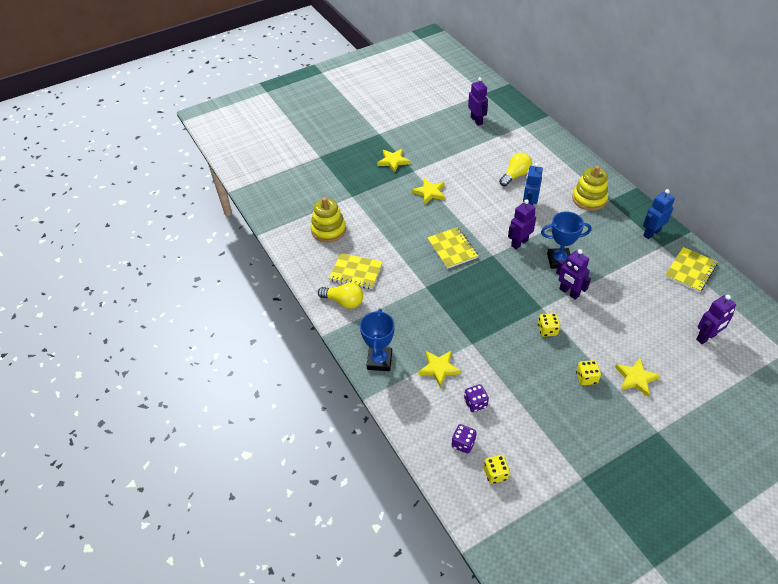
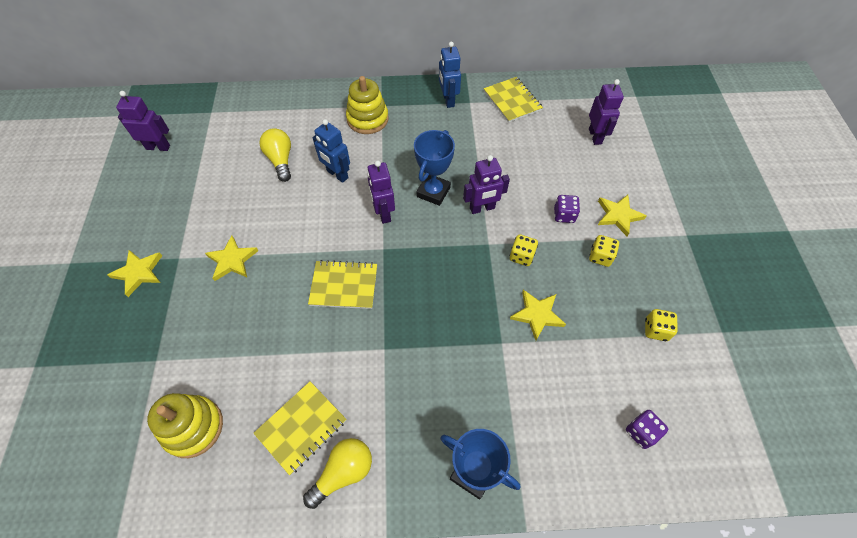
camera: 65 degrees left, 10 degrees up
yellow star [418,350,461,388] -> yellow star moved to [510,290,566,340]
purple dice [464,384,489,412] -> purple dice moved to [554,195,580,223]
yellow dice [484,455,510,484] -> yellow dice moved to [645,309,678,341]

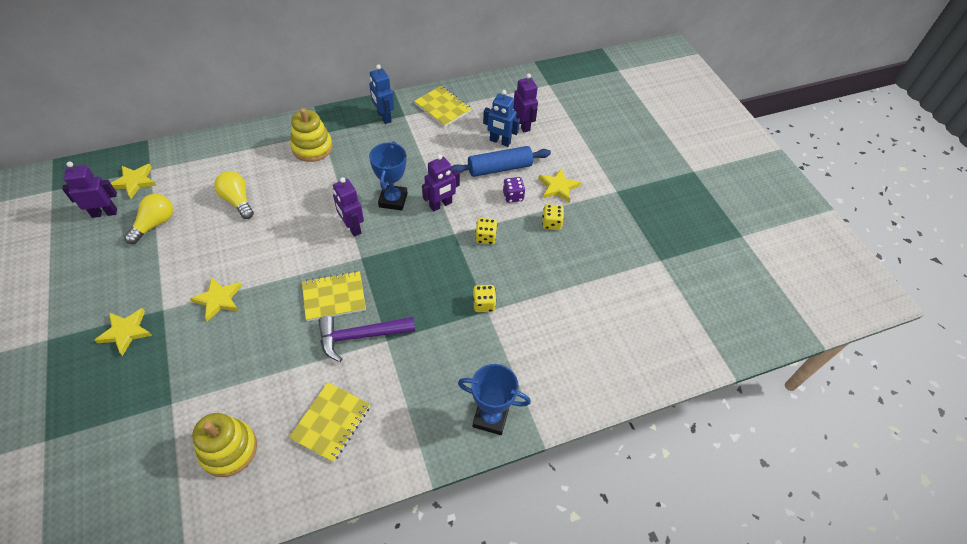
camera: 20 degrees left, 5 degrees down
yellow light bulb [303,438,372,509] -> yellow light bulb moved to [124,194,173,244]
blue robot [313,119,350,183] -> blue robot moved to [483,90,520,147]
yellow star [510,290,566,340] -> yellow star moved to [111,164,157,199]
purple dice [626,410,668,449] -> none
yellow dice [645,309,678,341] -> yellow dice moved to [473,285,497,312]
none -> purple hammer [318,316,415,362]
none -> blue rolling pin [452,146,551,177]

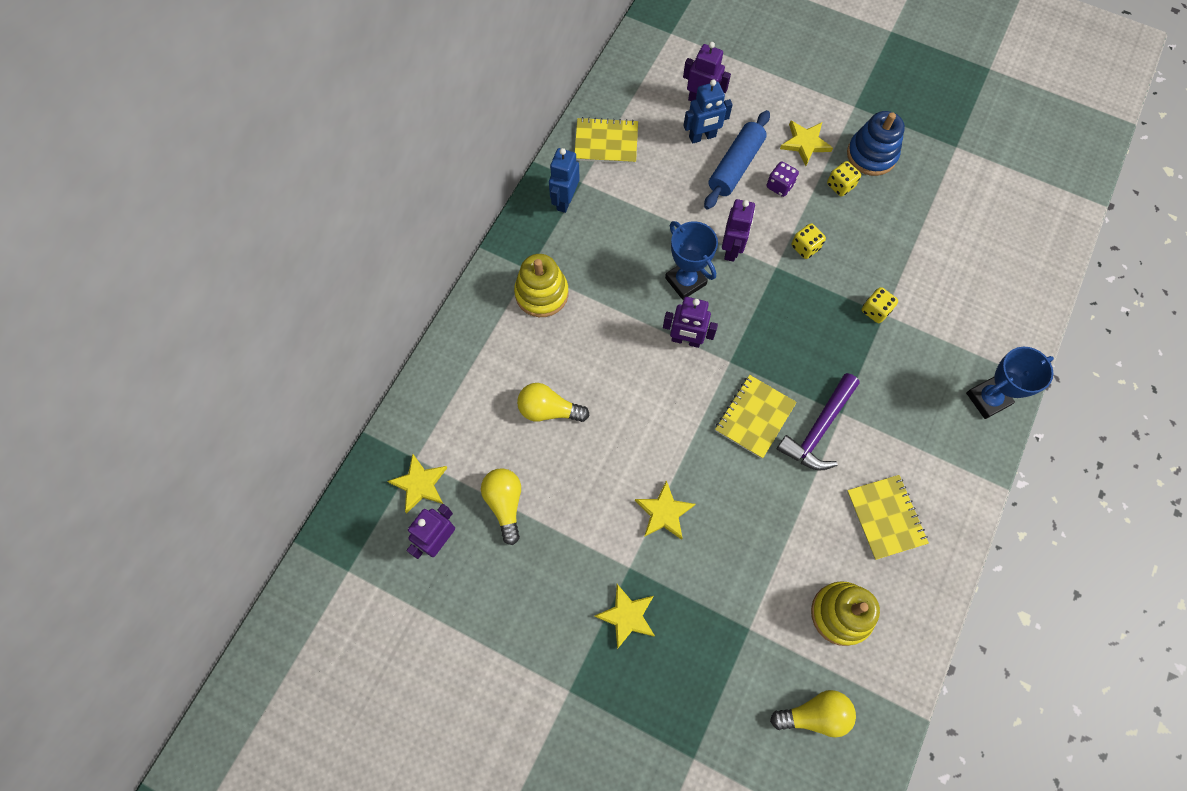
camera: 40 degrees left, 15 degrees up
blue robot [369,64,394,124] -> blue robot turned 90 degrees clockwise [549,148,580,213]
none -> yellow light bulb [770,690,856,738]
none -> blue stacking toy [847,111,905,176]

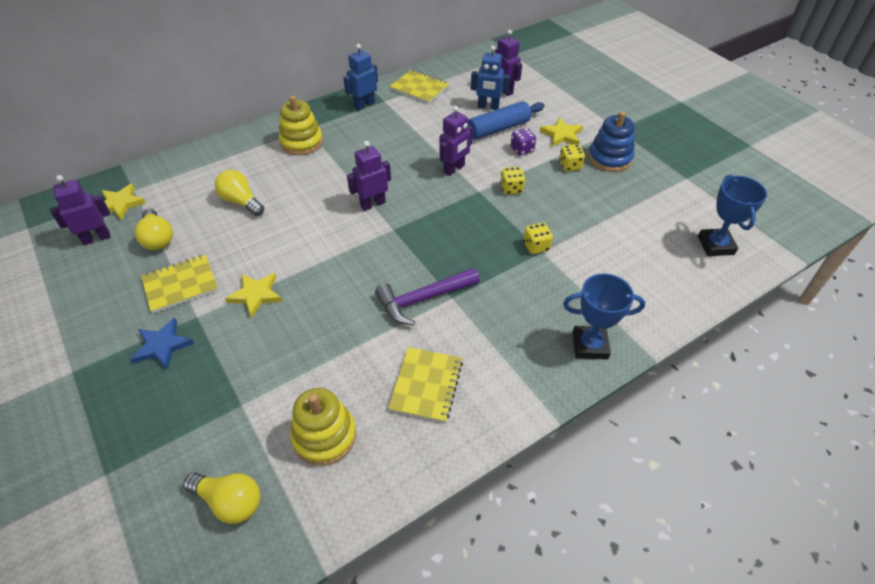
camera: 30 degrees right, 20 degrees down
yellow light bulb [481,468,521,545] -> yellow light bulb turned 135 degrees clockwise [135,208,173,250]
yellow star [594,584,655,649] -> blue star [130,318,194,369]
purple robot [663,297,718,348] -> purple robot turned 105 degrees clockwise [347,141,391,211]
blue trophy [665,221,718,300] -> blue trophy moved to [698,175,767,256]
yellow notebook [715,375,797,459] -> yellow notebook moved to [141,254,218,313]

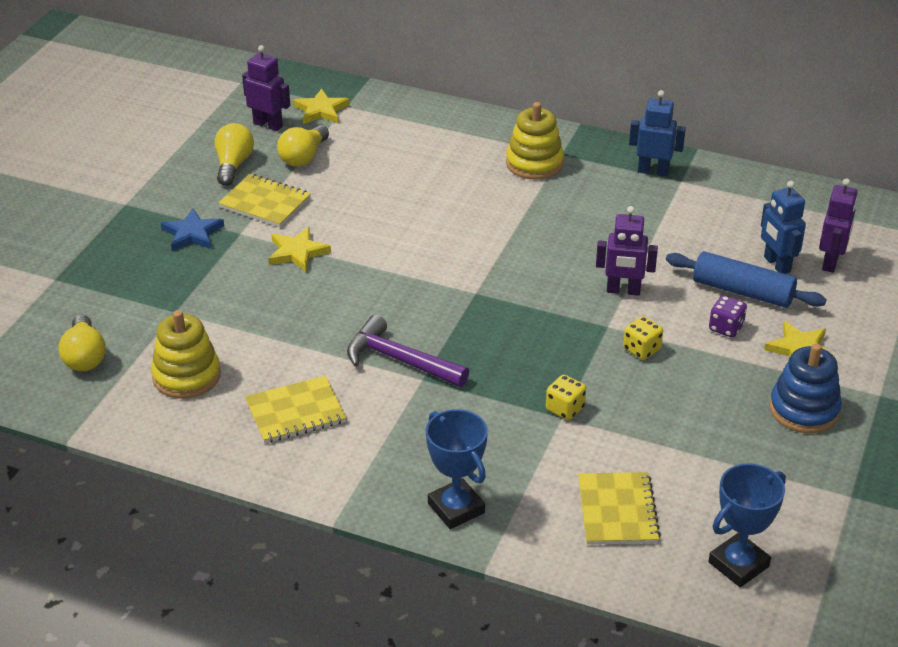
camera: 55 degrees right, 10 degrees down
yellow light bulb [215,170,264,216] -> yellow light bulb moved to [215,123,254,186]
purple robot [347,141,391,211] -> none
yellow notebook [390,70,449,104] -> yellow notebook moved to [578,472,661,545]
yellow dice [559,144,585,171] -> none

